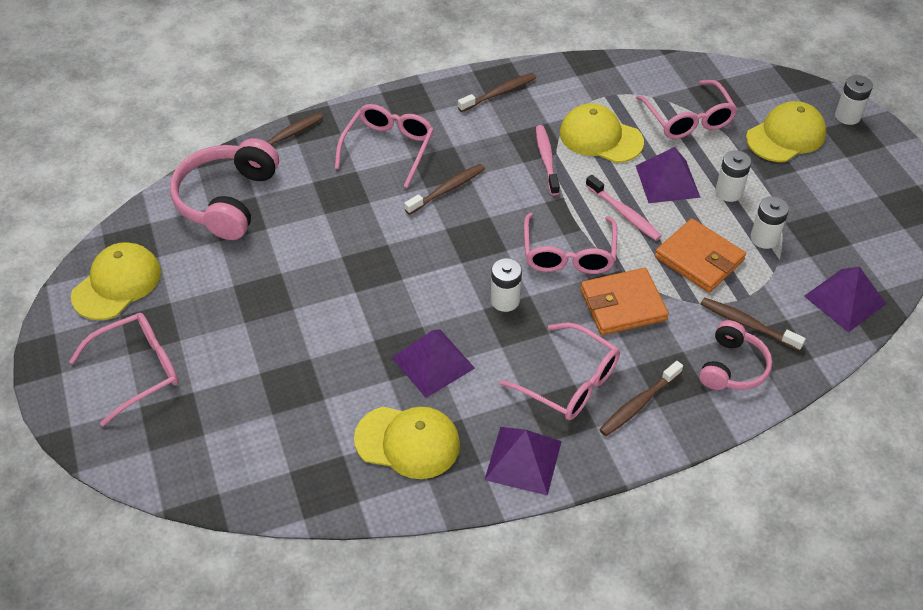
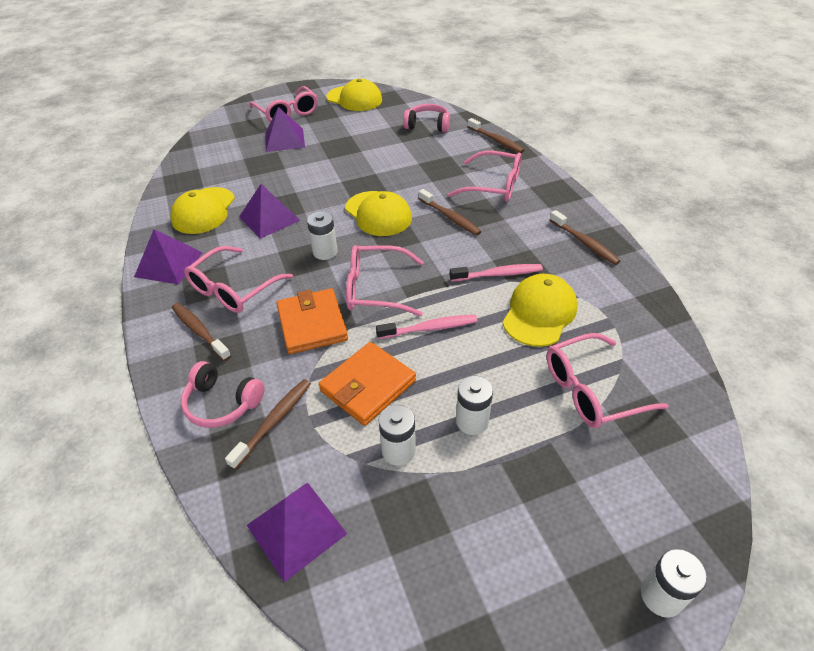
camera: 90 degrees right, 5 degrees down
pink headphones [170,138,279,240] -> pink headphones [403,104,450,132], size x0.60
pink toothbrush [586,175,662,241] -> pink toothbrush turned 150 degrees counterclockwise [376,315,478,339]
purple pyramid [636,147,701,203] -> purple pyramid moved to [265,107,305,152]
yellow cap [746,101,827,162] -> yellow cap moved to [345,191,412,236]

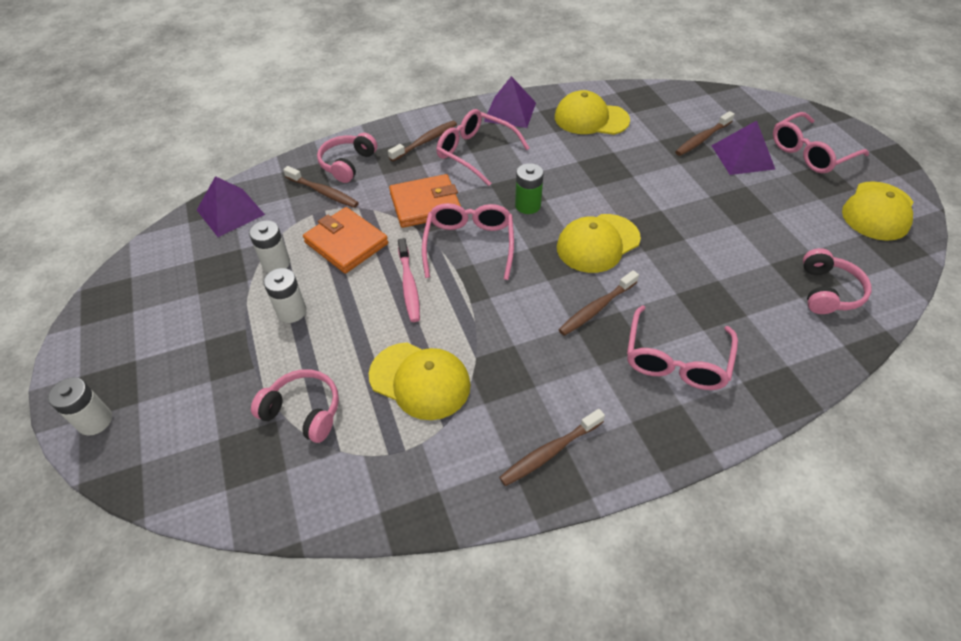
camera: 90 degrees right, 5 degrees up
purple pyramid [239,184,301,239] -> none
white battery [307,211,338,260] -> green battery [515,163,544,214]
pink toothbrush [450,264,543,282] -> none
brown toothbrush [467,118,524,153] -> brown toothbrush moved to [675,111,735,156]
pink glasses [547,333,668,428] -> pink headphones [251,369,339,443]

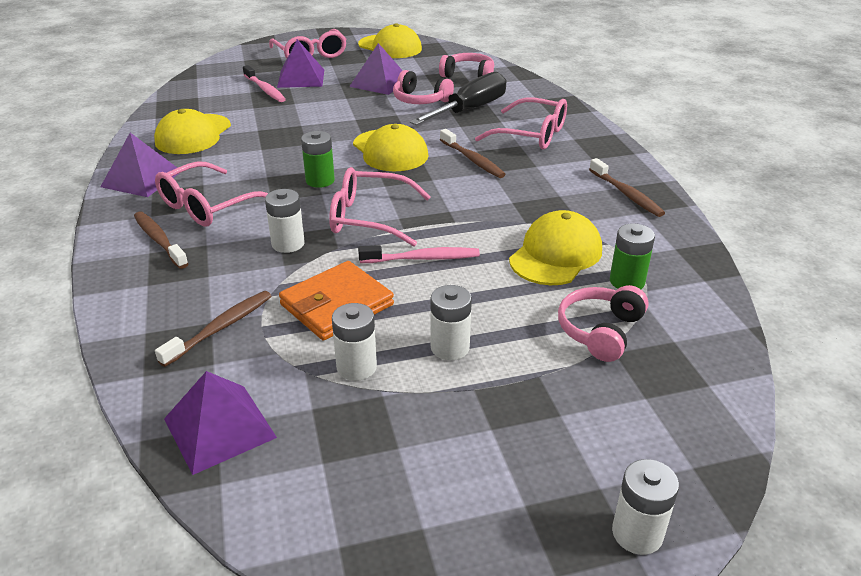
camera: 85 degrees left, 15 degrees down
pink headphones [317,133,377,183] -> pink headphones moved to [393,70,454,104]
orange wallet [389,174,461,228] -> white battery [265,189,305,253]
brown toothbrush [675,111,735,156] -> pink toothbrush [243,65,286,102]
none -> purple pyramid [349,43,403,95]
none -> black screwdriver [410,72,506,125]
none -> green battery [610,223,655,289]

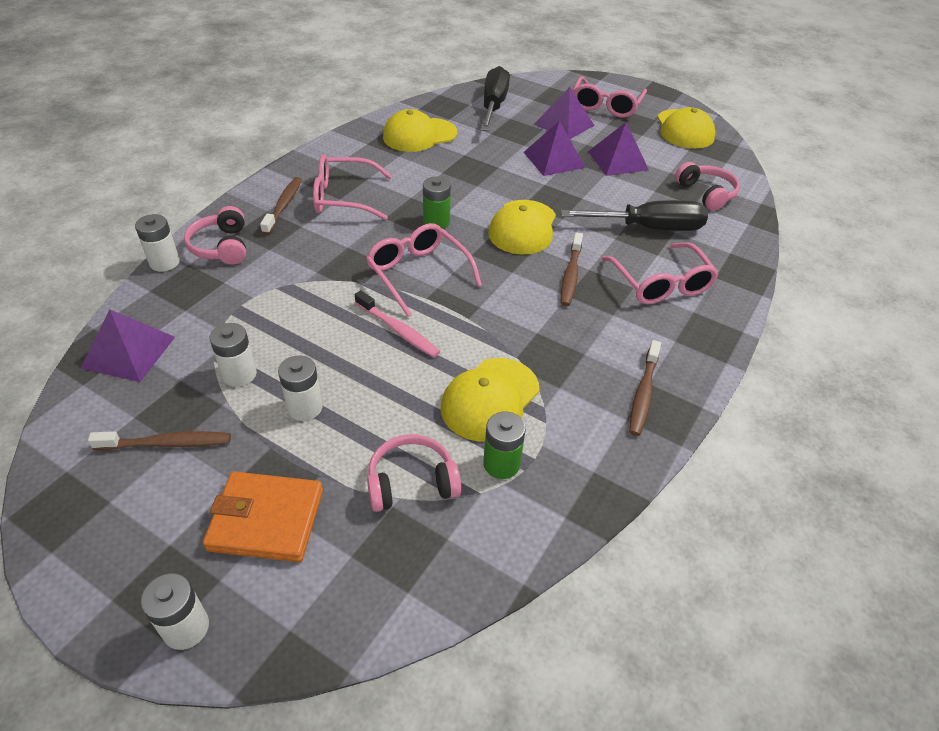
camera: 45 degrees right, 10 degrees up
purple pyramid [101,133,179,197] -> purple pyramid moved to [524,121,586,176]
brown toothbrush [155,291,272,367] -> brown toothbrush moved to [88,431,231,450]
pink toothbrush [243,65,286,102] -> none
white battery [265,189,305,253] -> white battery moved to [135,214,180,272]
orange wallet [279,261,394,341] -> orange wallet moved to [203,471,323,562]
pink headphones [393,70,454,104] -> pink headphones moved to [184,206,246,264]
yellow cap [509,210,602,285] -> yellow cap turned 135 degrees clockwise [441,358,540,441]
none -> black screwdriver [481,66,510,131]

